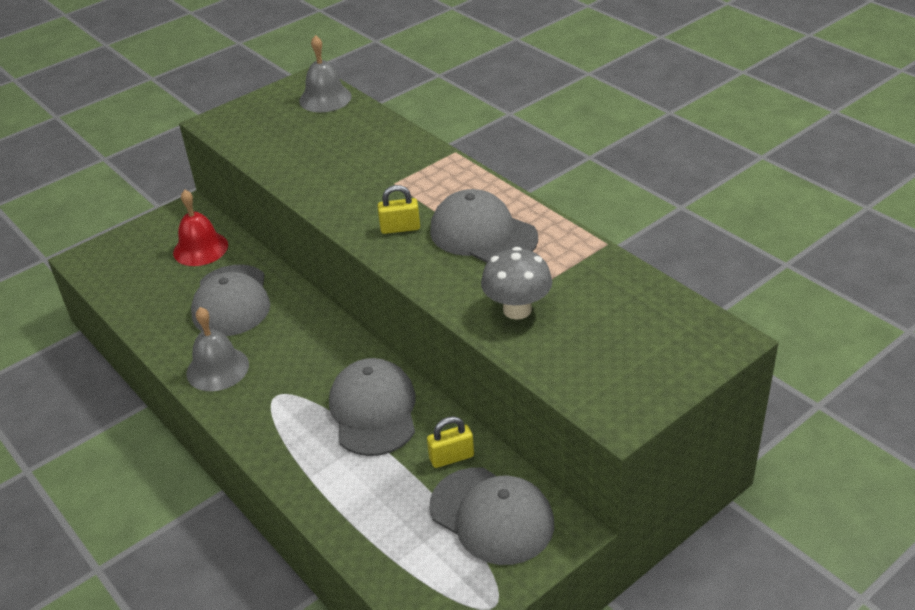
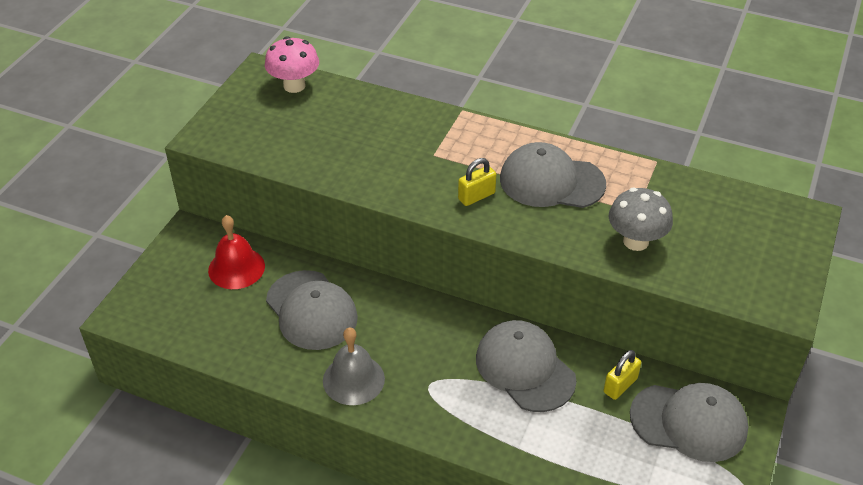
camera: 30 degrees left, 5 degrees up
grey bell [299,35,352,112] -> pink mushroom [265,36,319,93]

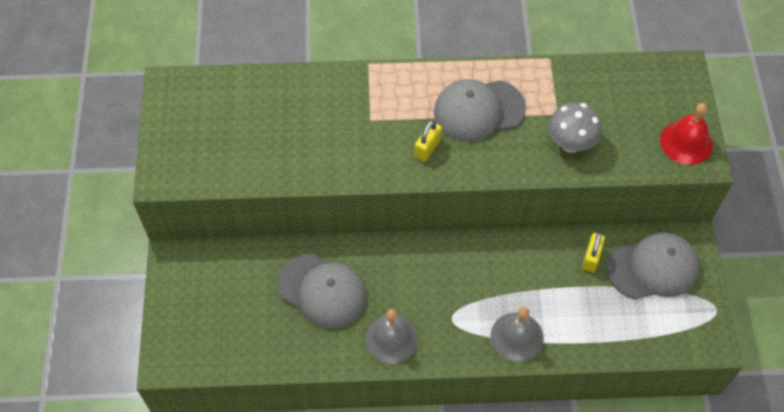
camera: 25 degrees left, 15 degrees up
red bell [208,215,265,289] -> red bell moved to [660,103,713,165]
pink mushroom [265,36,319,93] -> none
grey cap [476,320,576,412] -> none
none -> grey bell [491,307,543,362]

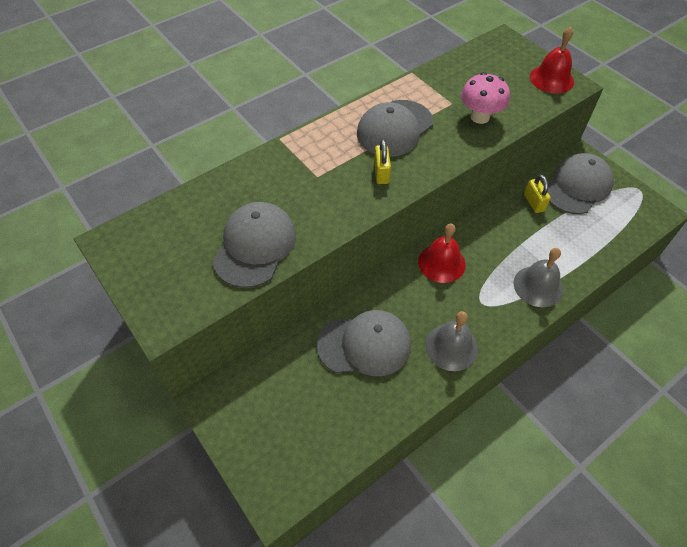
camera: 35 degrees left, 5 degrees down
grey mushroom [548,102,602,153] -> pink mushroom [461,72,510,124]
none -> grey cap [213,202,296,288]
none -> red bell [418,223,466,283]

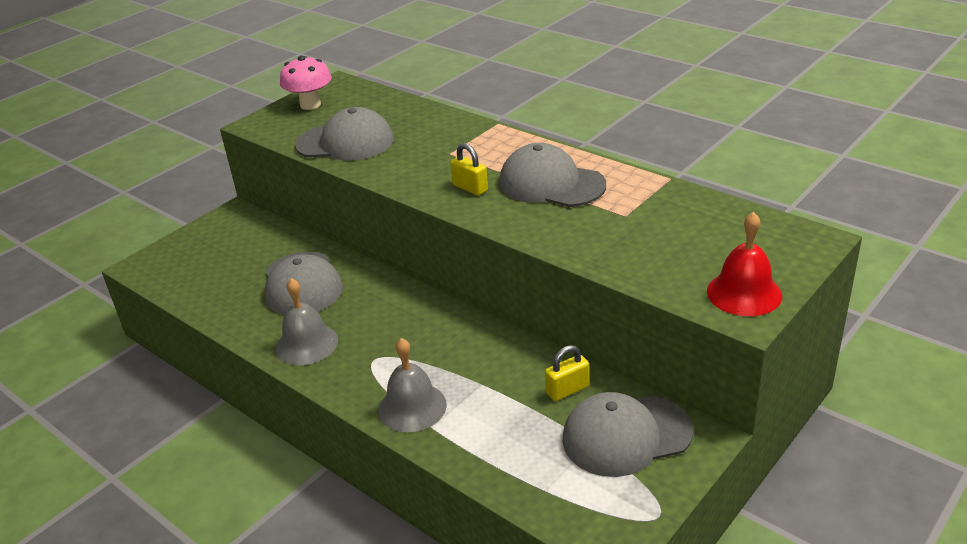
camera: 80 degrees right, 20 degrees down
yellow padlock [374,139,391,184] -> yellow padlock turned 60 degrees clockwise [450,143,488,196]
red bell [418,223,466,283] -> none
pink mushroom [461,72,510,124] -> pink mushroom moved to [280,56,332,110]
grey cap [547,153,614,214] -> grey cap turned 135 degrees clockwise [562,392,693,477]

